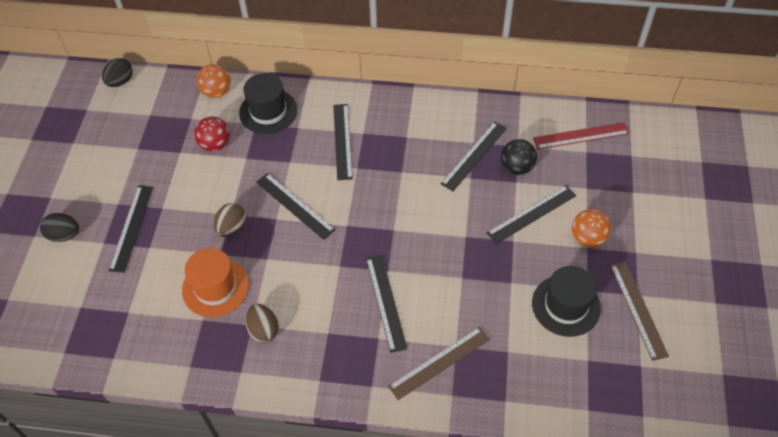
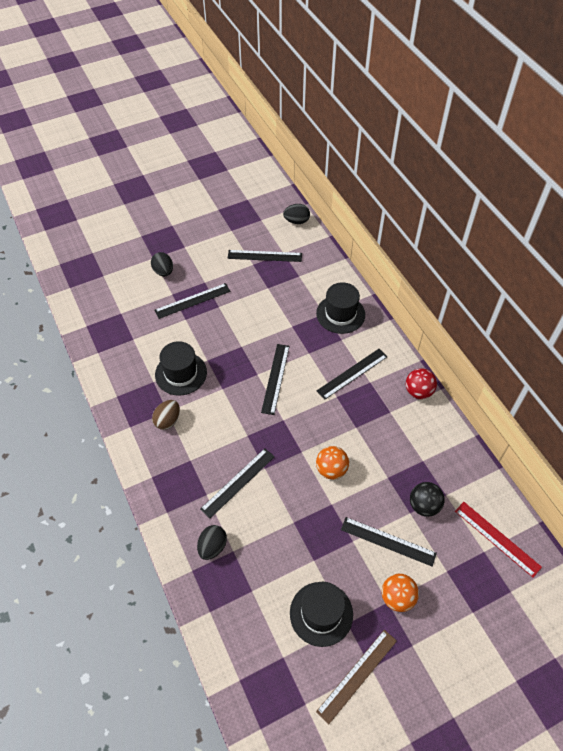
camera: 55 degrees right, 0 degrees up
orange hat [182,248,249,317] -> black hat [155,341,207,396]
red ball [194,117,230,152] -> red ball moved to [406,368,437,399]
orange ball [196,64,230,98] -> orange ball moved to [316,446,349,479]
brown egg [214,203,246,237] -> none
brown ruler [388,327,490,400] -> black egg [197,525,227,560]
black ruler [441,121,507,191] -> black ruler moved to [228,250,302,262]

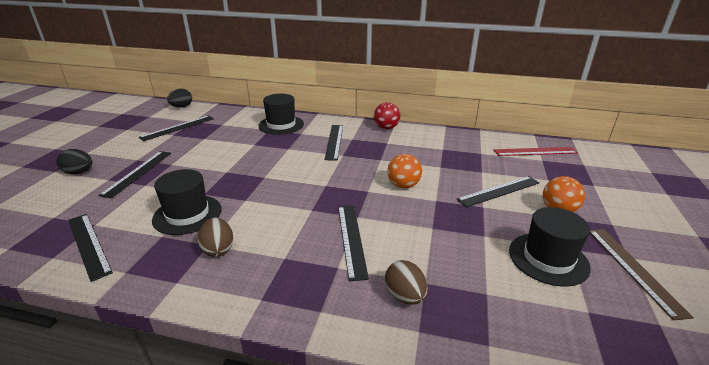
camera: 50 degrees left, 25 degrees down
black egg [197,525,227,560] -> brown egg [385,260,428,305]
black ruler [261,344,290,415] -> black ruler moved to [68,214,113,282]
black ball [410,482,445,517] -> none

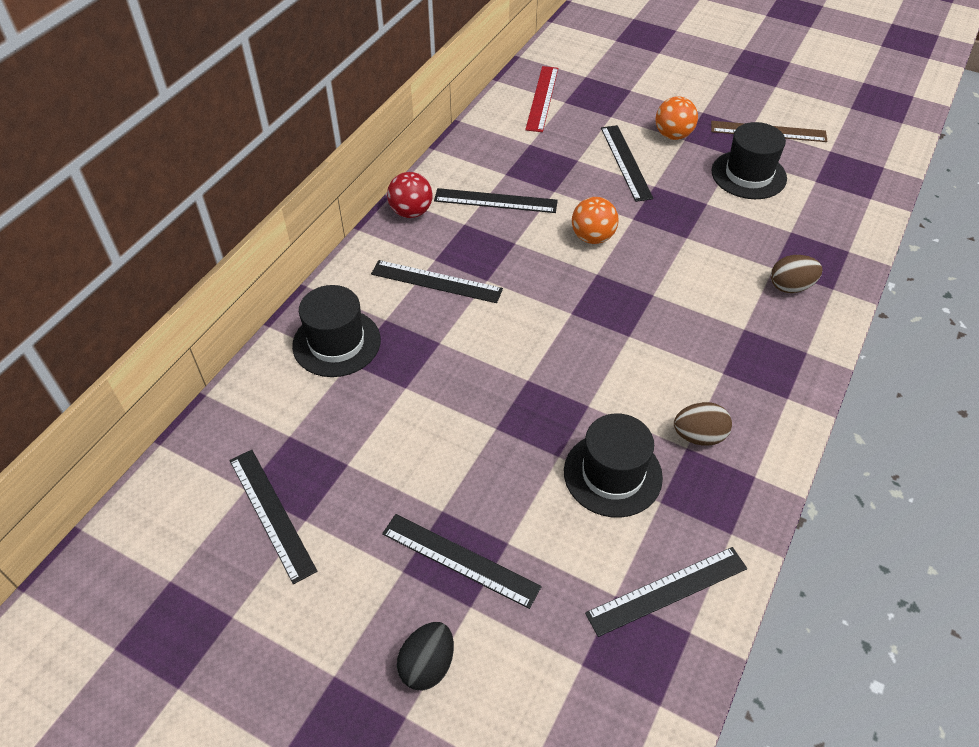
camera: 75 degrees left, 20 degrees up
black egg [167,89,192,108] -> none
black ruler [338,205,369,281] -> black ruler moved to [434,188,558,213]

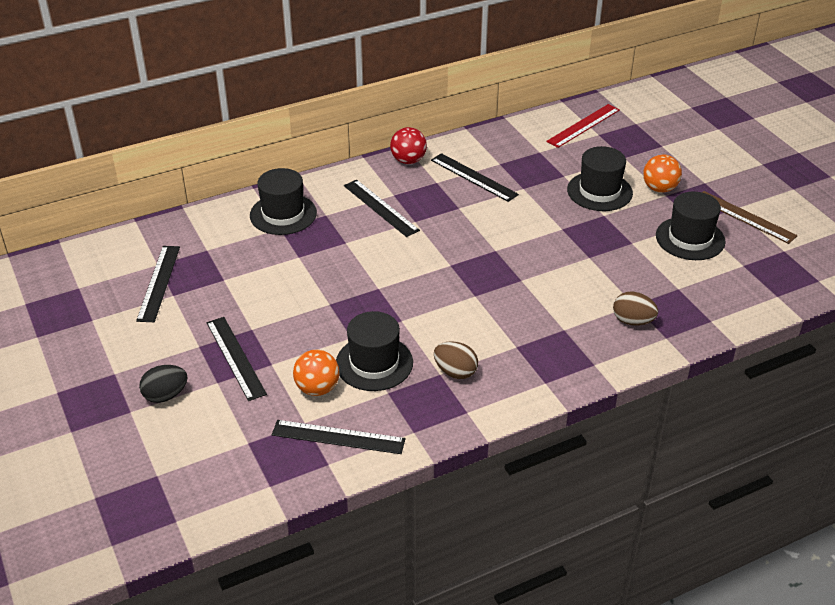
camera: 35 degrees right, 10 degrees down
orange ball [572,197,618,244] -> orange ball moved to [293,350,339,396]
black ruler [601,125,654,202] -> black hat [567,146,633,211]

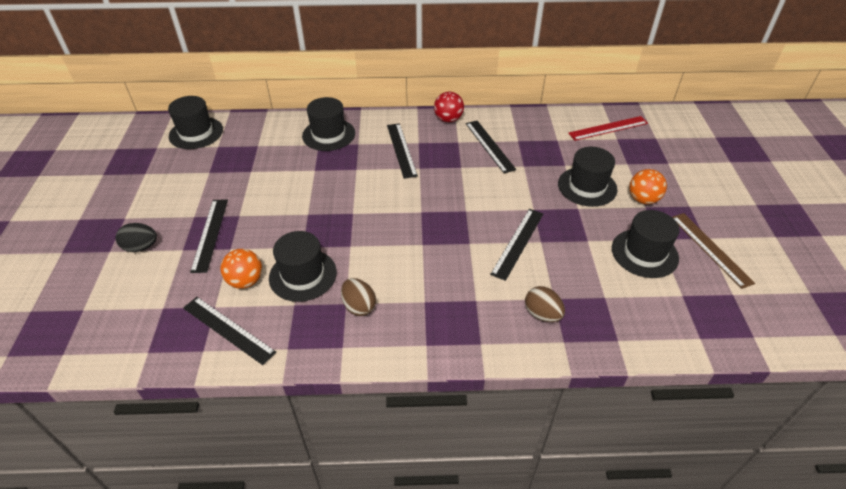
camera: 25 degrees right, 5 degrees up
black ruler [136,246,180,322] -> black ruler moved to [490,209,543,281]
none -> black hat [168,96,223,149]

